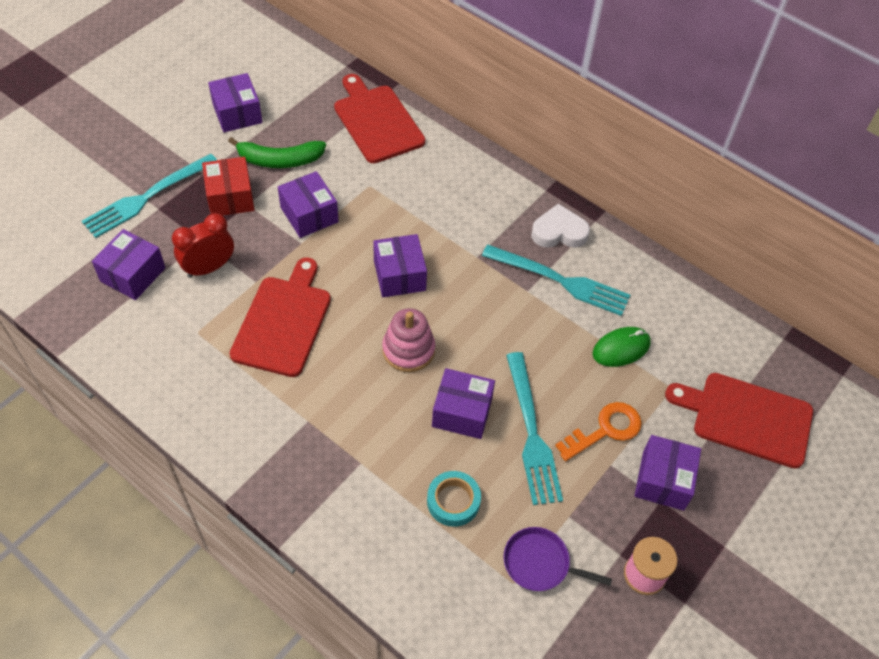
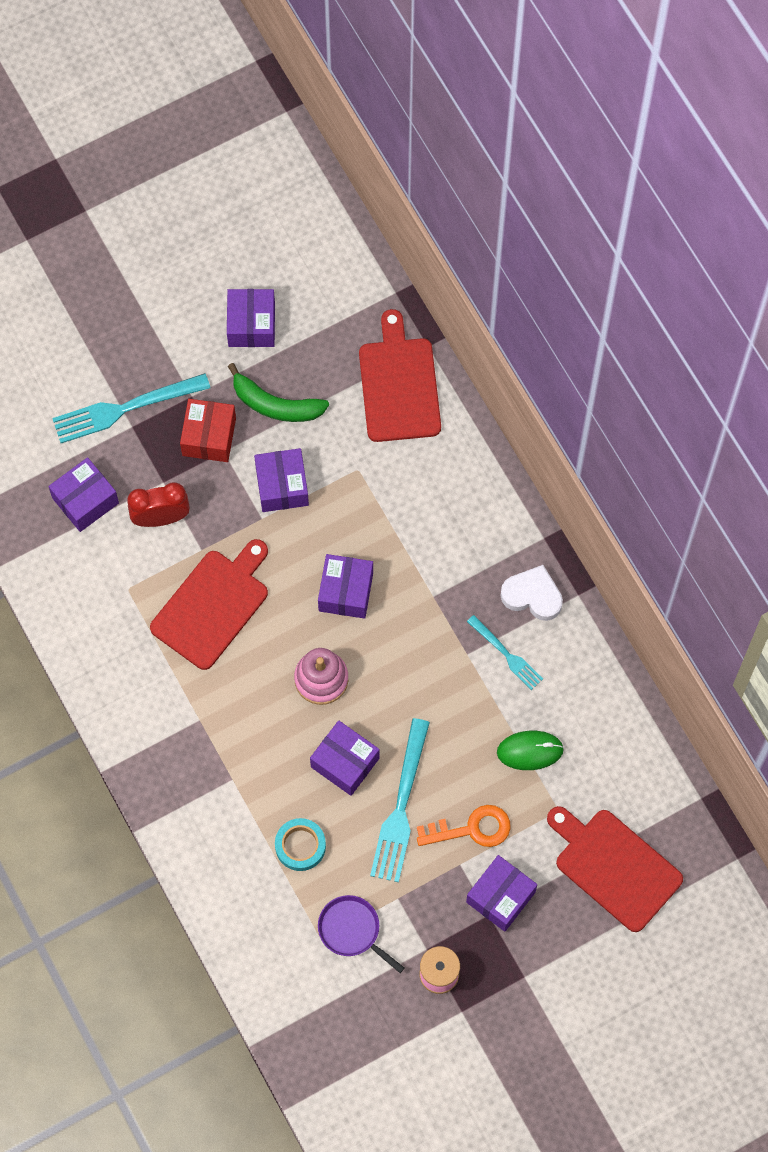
camera: 25 degrees right, 15 degrees up
turquoise fork [482,244,630,316] -> turquoise fork [467,615,543,690], size x0.58

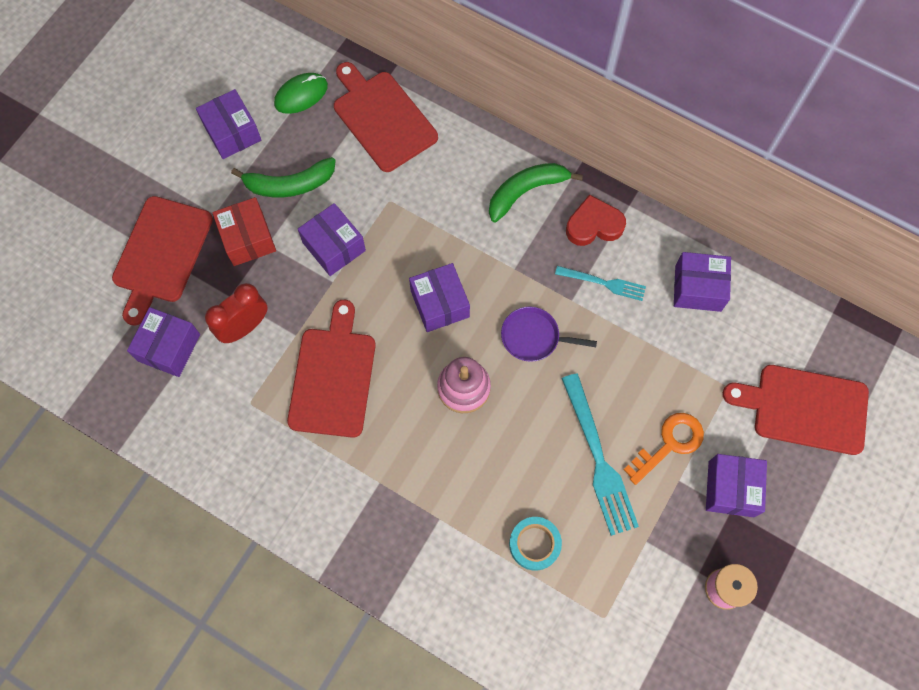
camera: 30 degrees left, 0 degrees up
turquoise fork [52,373,210,443] -> red cutting board [112,196,213,325]
purple box [310,720,379,796] -> purple box moved to [674,252,731,312]
purple pan [318,895,404,973] -> purple pan moved to [501,307,597,362]
green mouse [497,731,564,770] -> green mouse moved to [274,73,328,114]
white heart [500,565,563,621] -> red heart [566,194,626,246]
none -> green banana [489,163,583,222]

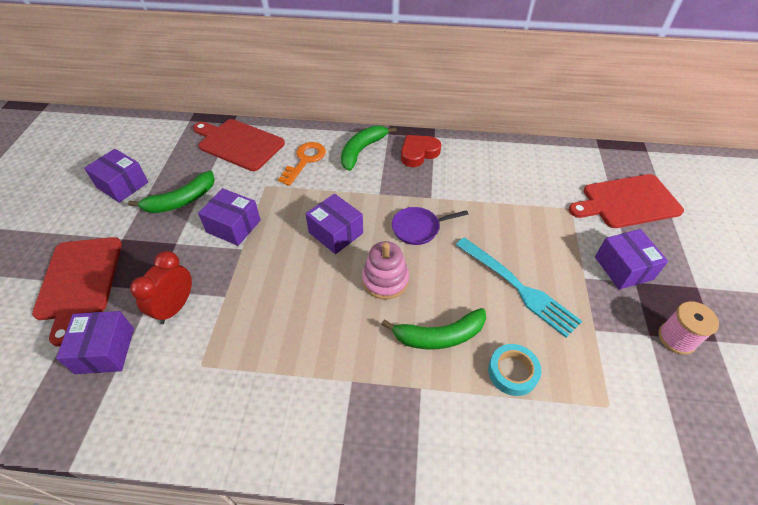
camera: 25 degrees left, 20 degrees down
red box [212,197,276,266] -> none
green mouse [274,73,328,114] -> none
red cutting board [287,300,376,438] -> none
turquoise fork [555,266,646,301] -> none
orange key [624,413,704,485] -> orange key moved to [278,142,326,186]
purple box [674,252,731,312] -> none
none -> green banana [382,308,486,349]

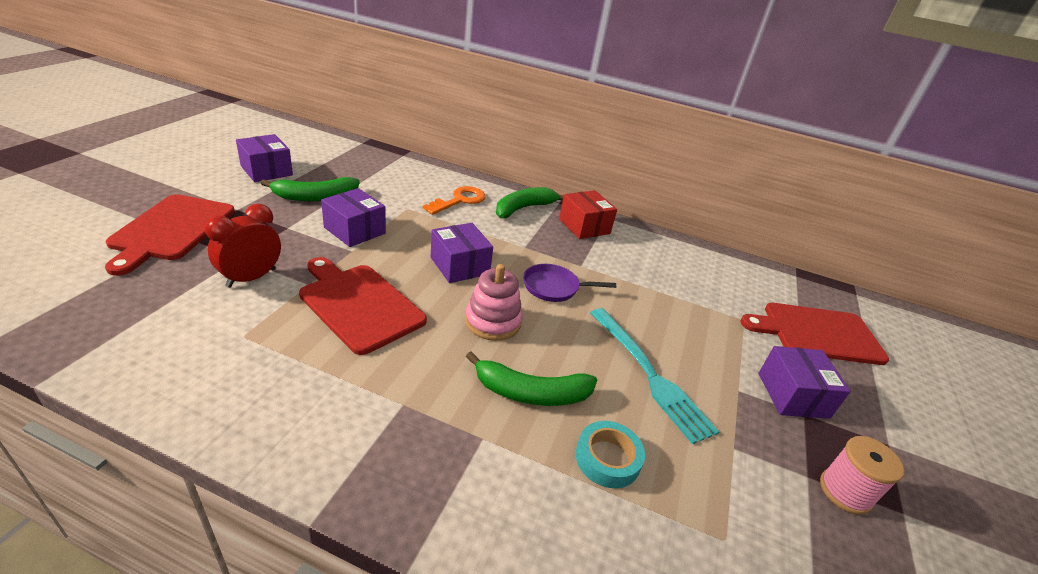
camera: 10 degrees right, 15 degrees down
purple box [56,311,134,374] -> none
red cutting board [193,119,285,171] -> red cutting board moved to [299,257,427,355]
red heart [401,135,441,167] -> red box [559,190,617,239]

